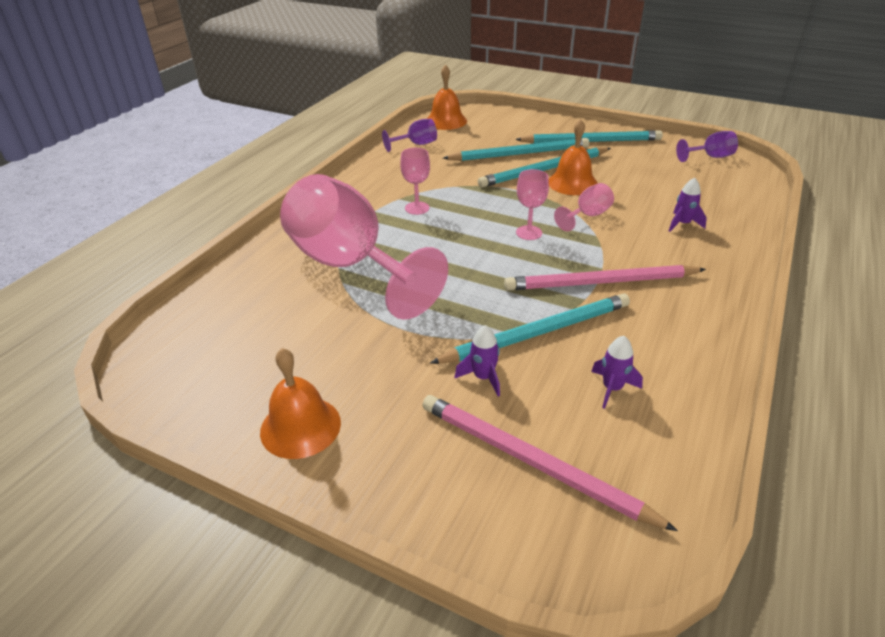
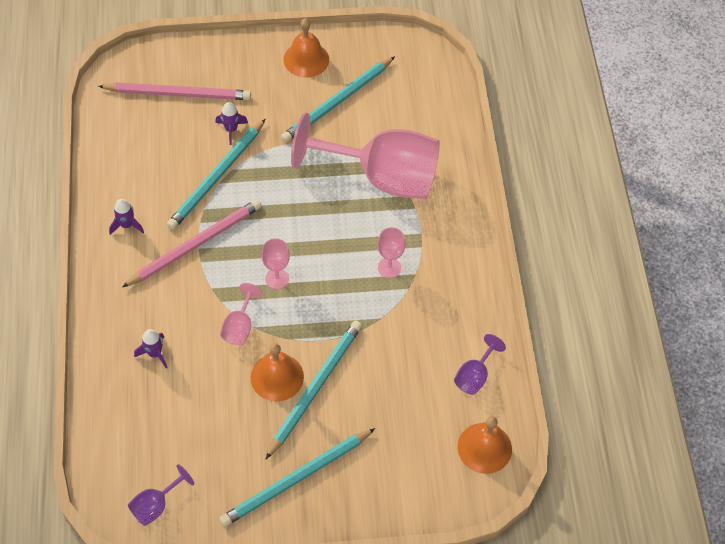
camera: 145 degrees right, 20 degrees up
turquoise pencil [443,138,589,161] -> turquoise pencil moved to [281,56,395,142]
purple rocket [591,336,643,409] -> purple rocket moved to [109,199,144,235]

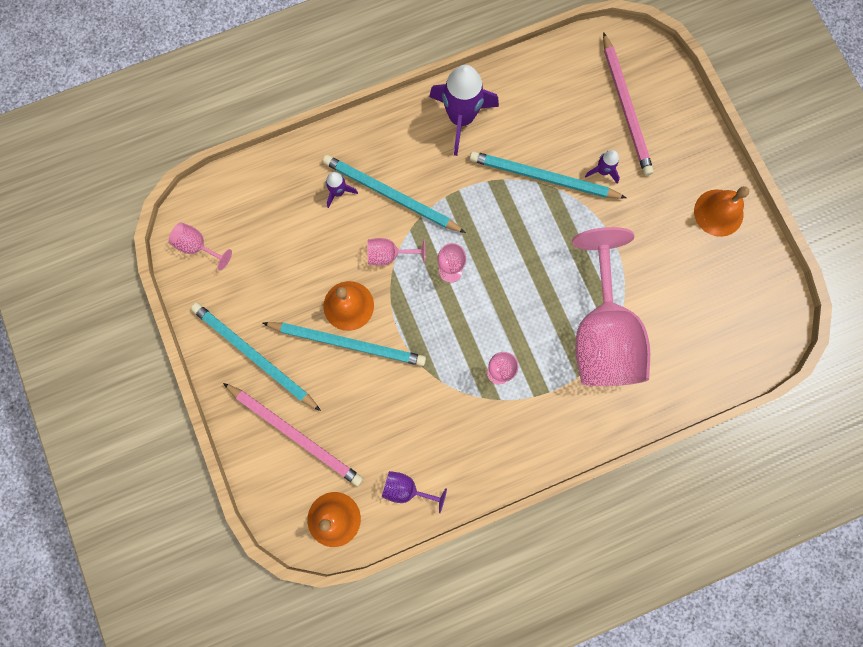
camera: 75 degrees right, 20 degrees up
purple rocket [109,199,144,235] -> purple rocket [429,65,499,156], size x2.12
pink pencil [122,199,262,287] -> pink pencil moved to [223,383,363,486]
purple goblet [128,464,194,526] -> pink goblet [169,223,232,271]
turquoise pencil [281,56,395,142] -> turquoise pencil moved to [323,155,466,233]

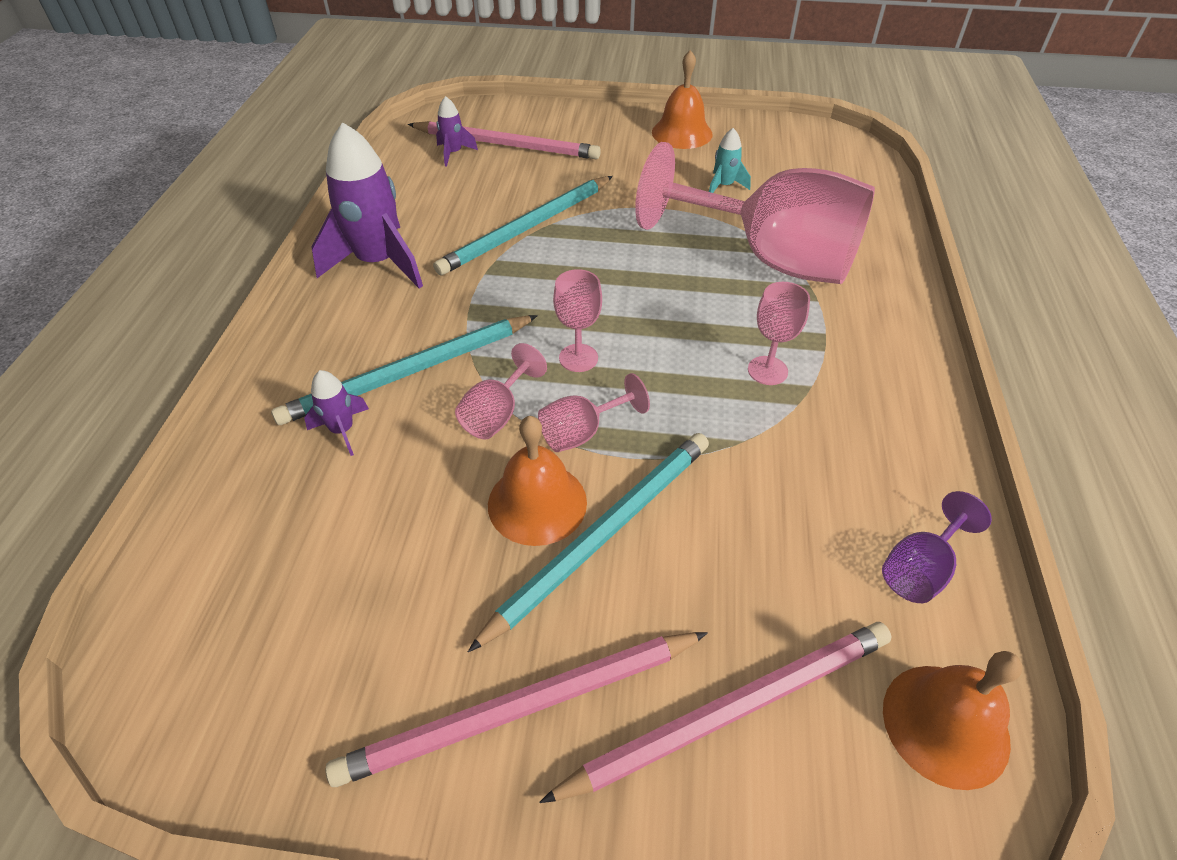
camera: 60 degrees left, 30 degrees down
pink goblet [169,223,232,271] -> pink goblet moved to [538,373,650,452]
turquoise pencil [191,303,321,411] -> pink pencil [325,632,708,787]
purple rocket [585,150,620,184] -> purple rocket moved to [436,96,478,167]
none -> turquoise rocket [709,128,751,193]

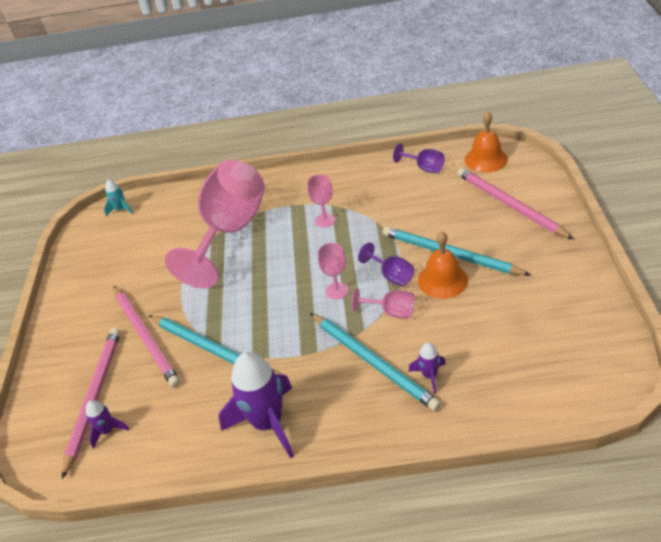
camera: 95 degrees left, 5 degrees down
pink pencil [325,632,708,787] -> pink pencil moved to [114,286,180,388]
pink goblet [538,373,650,452] -> purple goblet [358,242,414,286]
orange bell [652,50,713,149] -> none
turquoise rocket [709,128,751,193] -> turquoise rocket moved to [104,180,133,216]

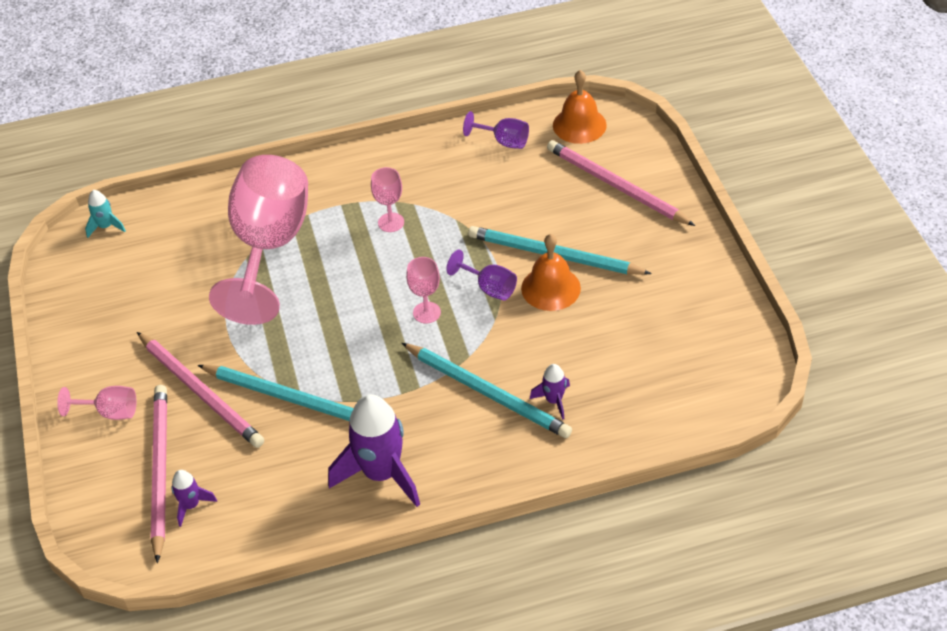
camera: 15 degrees left, 5 degrees up
pink goblet [352,288,414,318] -> pink goblet moved to [57,386,136,420]

